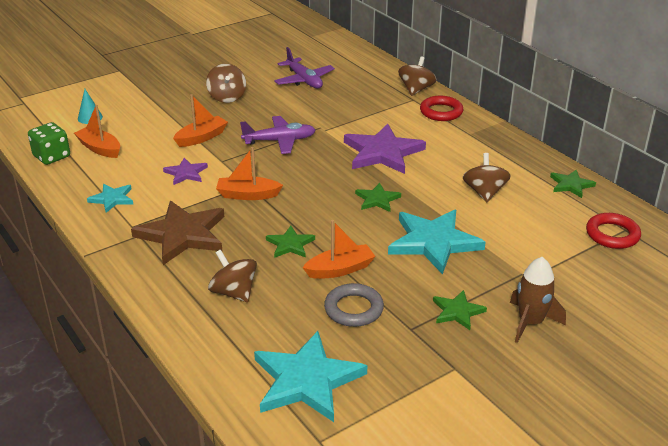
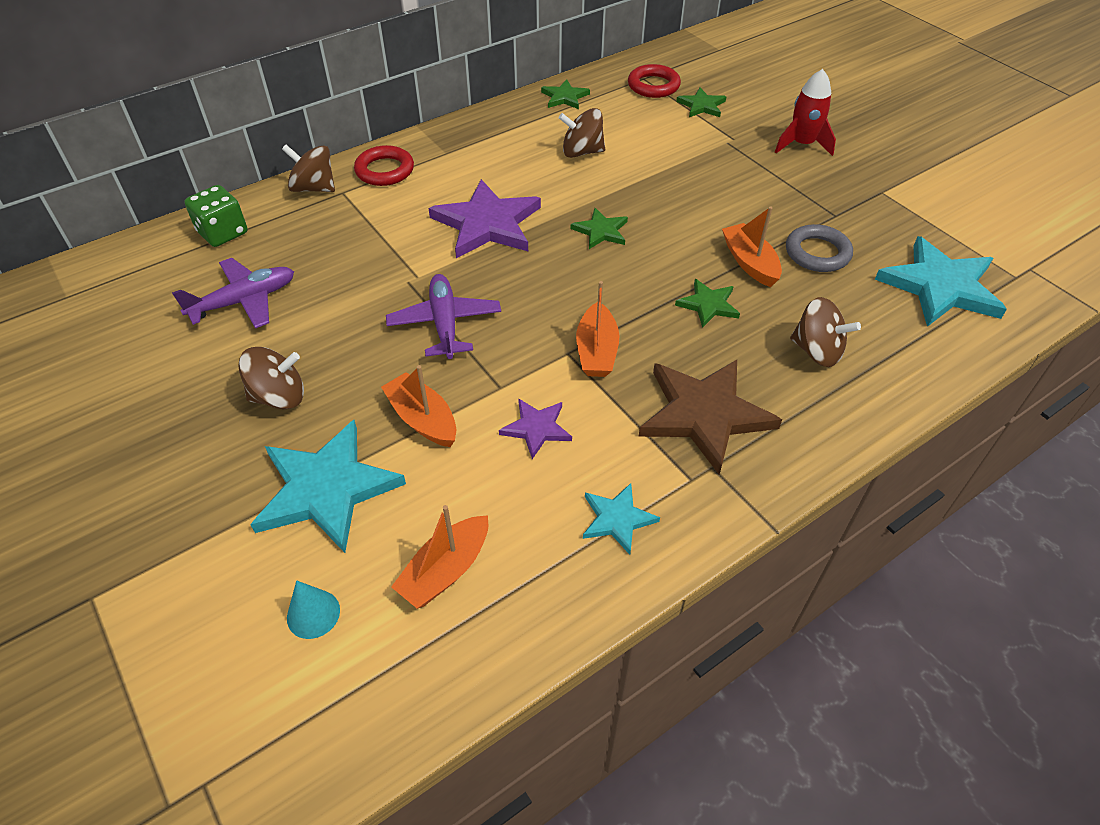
camera: 90 degrees left, 15 degrees up
green dice [28,122,70,165] -> green dice moved to [184,185,247,247]
brown spinning top [208,250,257,302] -> brown spinning top turned 105 degrees counterclockwise [790,297,861,367]
turquoise star [388,210,486,274] -> turquoise star moved to [250,420,406,553]
green star [433,290,487,330] -> green star moved to [676,87,726,117]
brown rocket [510,257,566,343] -> red rocket [775,69,836,156]

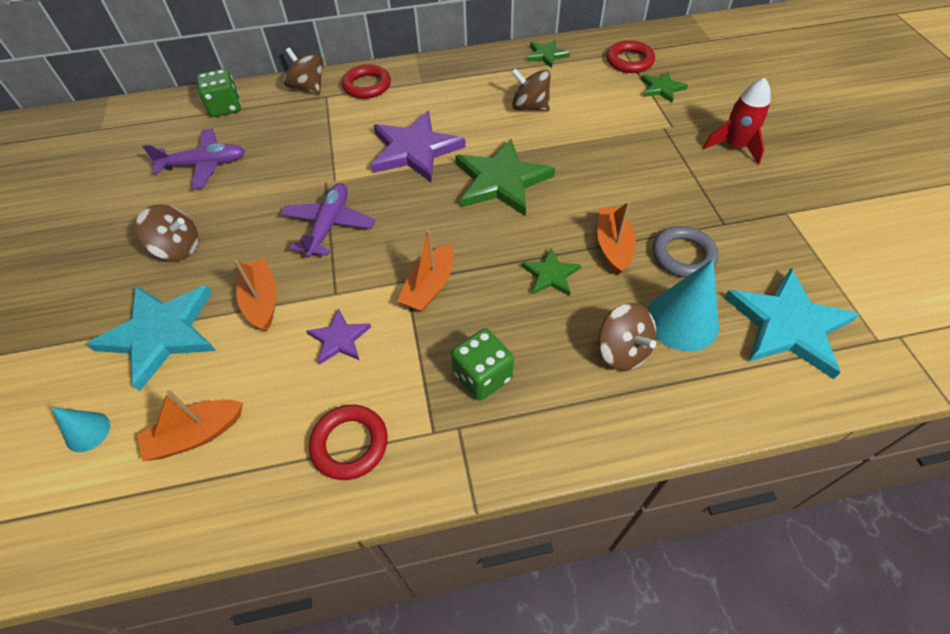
camera: 25 degrees right, 5 degrees up
green star [571,208,628,249] -> green star [455,139,555,216], size x1.94
turquoise star [583,483,660,555] -> red ring [309,405,388,480]
brown star [638,360,782,474] -> green dice [451,328,514,401]
none -> turquoise cone [647,259,719,352]

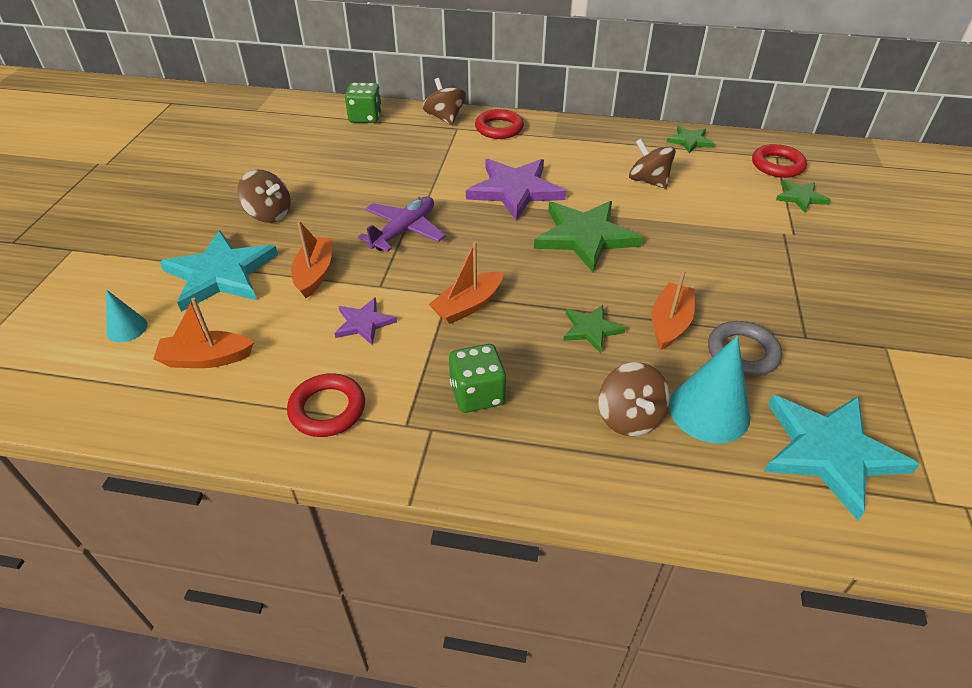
camera: 20 degrees right, 10 degrees down
purple plane [142,129,245,189] -> none
red rocket [703,78,771,165] -> none

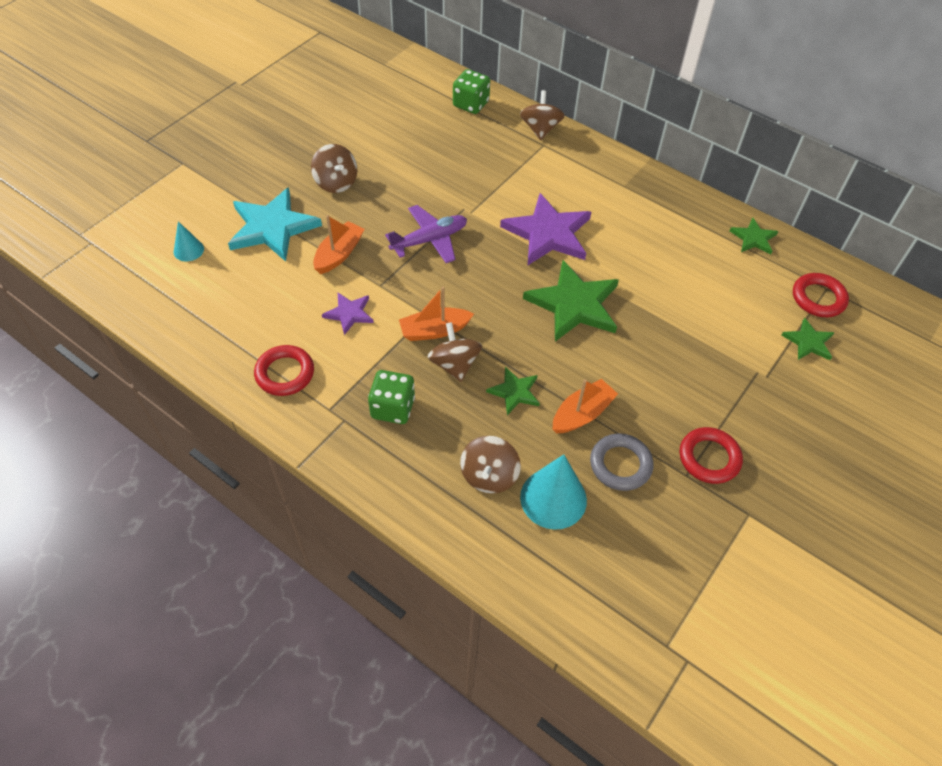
camera: 25 degrees right, 10 degrees up
orange boat [153,298,254,368] -> none
red ring [475,109,524,139] -> red ring moved to [680,427,743,484]
brown spinning top [629,139,676,189] -> brown spinning top moved to [427,322,482,382]
turquoise star [764,395,920,520] -> none

